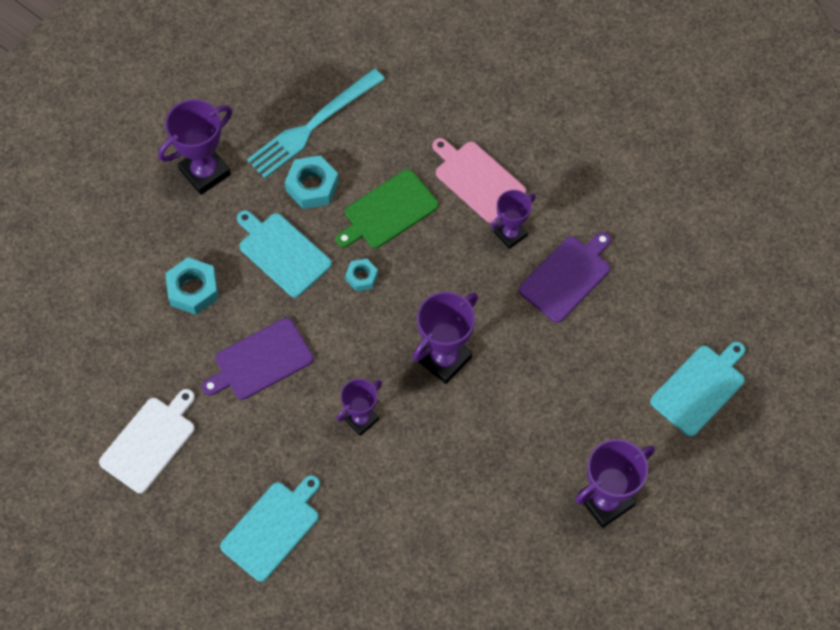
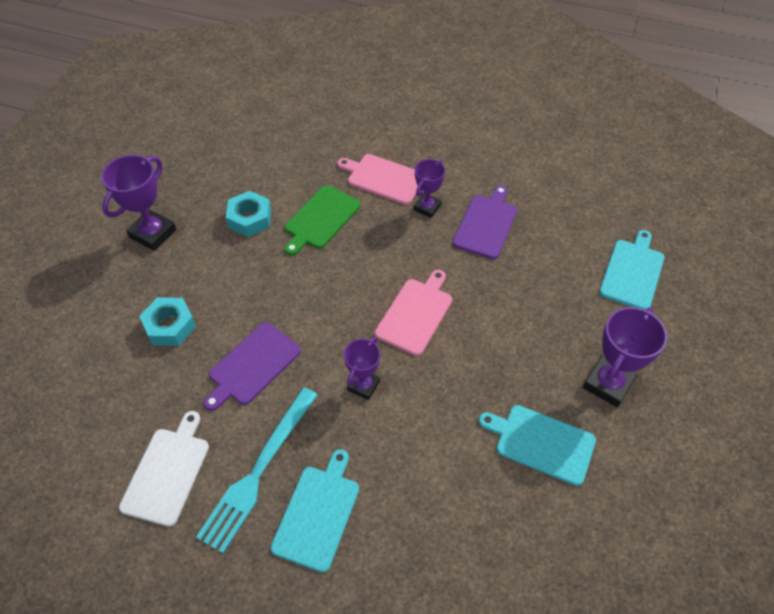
camera: 20 degrees left, 10 degrees down
turquoise cutting board [237,210,332,298] -> turquoise cutting board moved to [479,405,596,486]
turquoise fork [247,69,385,178] -> turquoise fork moved to [196,387,318,553]
turquoise nut [345,259,378,291] -> none
purple trophy [413,292,478,384] -> pink cutting board [375,270,452,356]

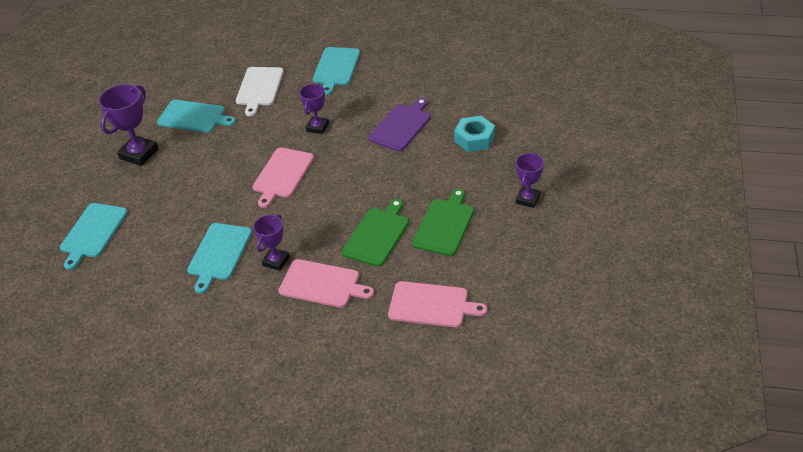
camera: 175 degrees right, 10 degrees down
purple trophy [101,155,176,251] -> purple trophy [516,153,544,208], size x0.64
white cutting board [119,411,209,527] -> white cutting board moved to [236,67,284,116]
turquoise fork [196,387,318,553] -> none
turquoise nut [226,191,271,237] -> green cutting board [412,189,474,256]
purple cutting board [452,185,517,259] -> turquoise cutting board [187,223,252,294]
none -> pink cutting board [388,281,487,328]

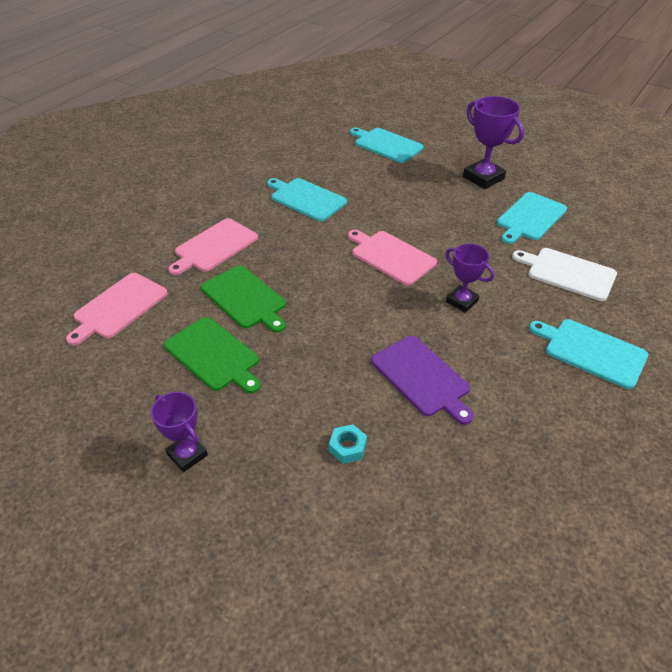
camera: 110 degrees right, 0 degrees up
purple trophy [253,214,290,271] -> none
turquoise nut [454,116,495,152] -> turquoise nut [329,424,367,464], size x0.60

